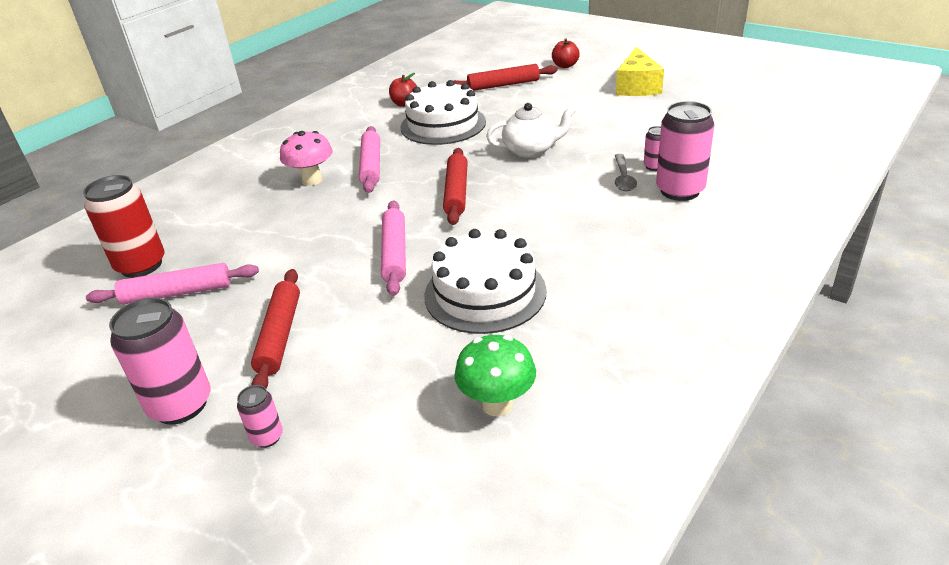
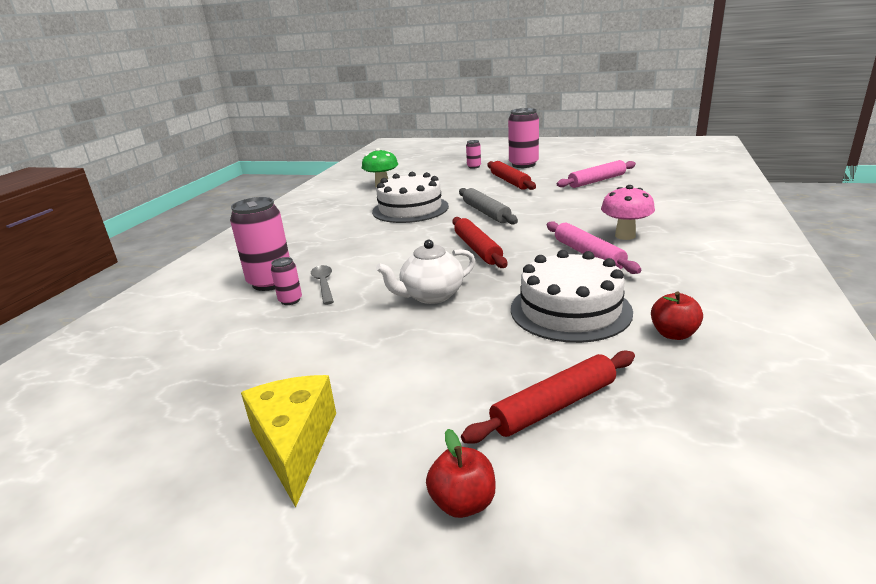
camera: 160 degrees right, 10 degrees down
red can [83,175,165,278] -> none
pink rolling pin [381,200,406,296] -> grey rolling pin [459,188,518,224]

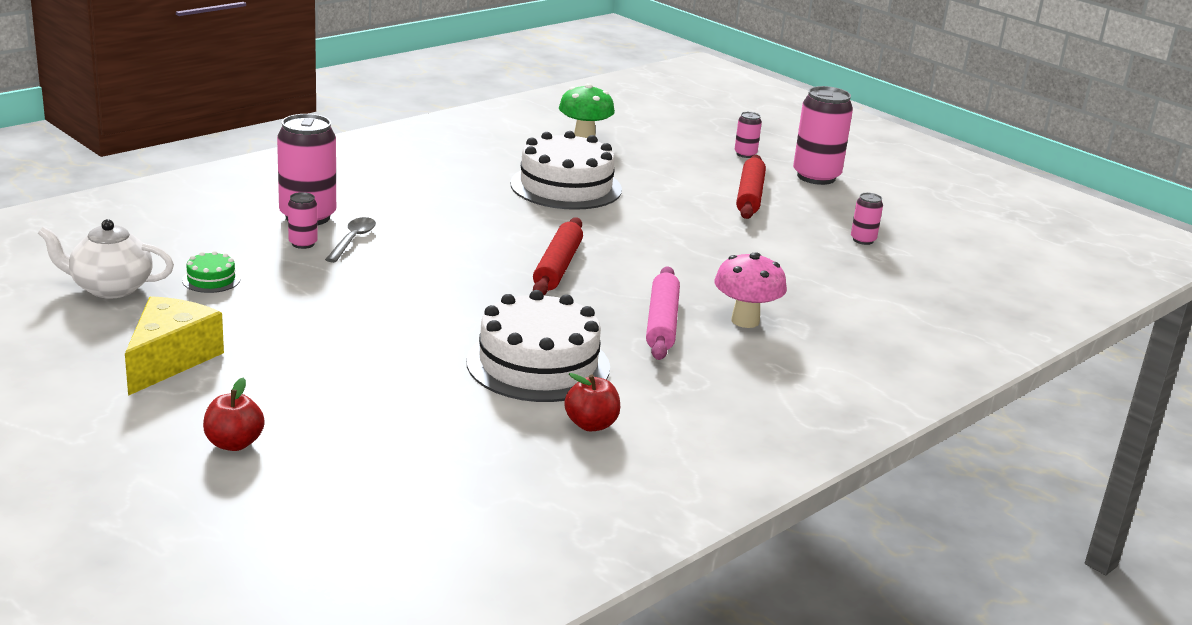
camera: 25 degrees right, 0 degrees up
white teapot [376,240,475,304] -> white teapot moved to [38,219,174,299]
grey rolling pin [459,188,518,224] -> none
red rolling pin [461,350,635,444] -> none
pink rolling pin [557,160,636,188] -> pink can [851,193,883,245]
none -> green cake [182,251,241,293]

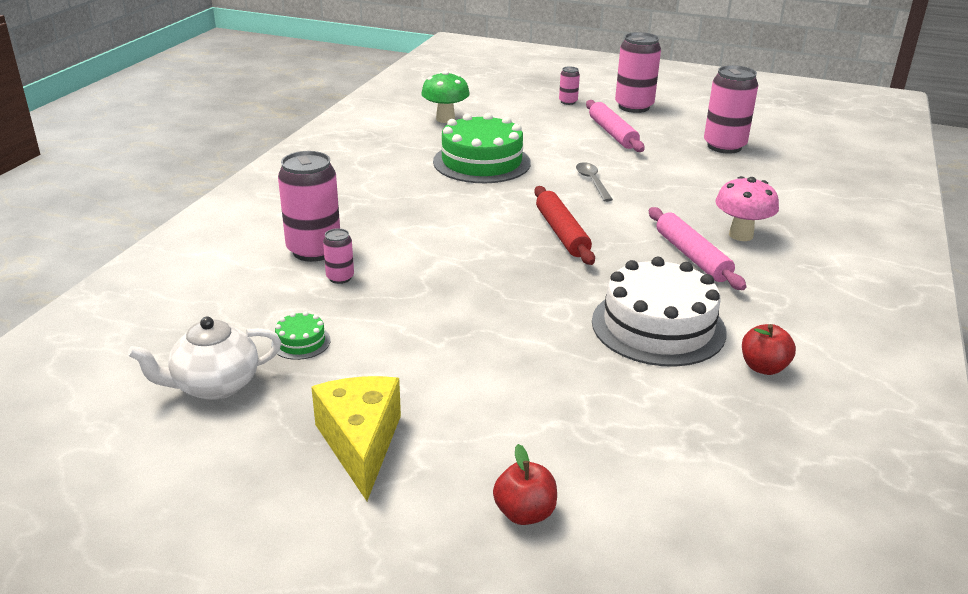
camera: 25 degrees left, 5 degrees up
grey spoon [325,217,376,263] -> grey spoon moved to [576,162,613,202]
white cake [510,131,622,210] -> green cake [433,113,531,183]
red rolling pin [736,155,766,219] -> pink rolling pin [586,100,645,152]
pink can [851,193,883,245] -> pink can [704,65,758,154], size x2.05

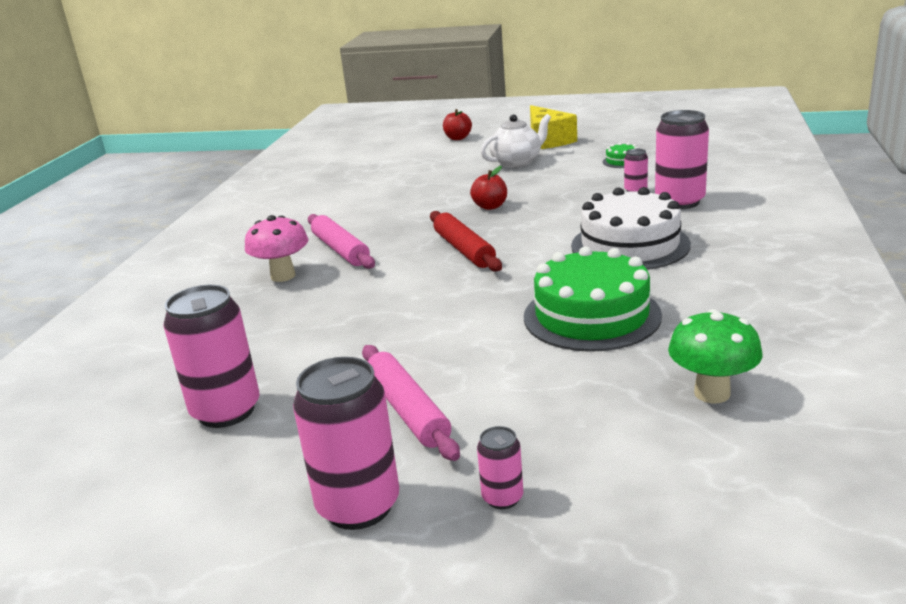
camera: 175 degrees right, 5 degrees down
white teapot [128,317,281,400] -> white teapot moved to [481,114,551,168]
grey spoon [576,162,613,202] -> none
white cake [592,257,727,367] -> white cake moved to [571,187,691,270]
red apple [742,324,796,375] -> red apple moved to [470,166,507,210]

